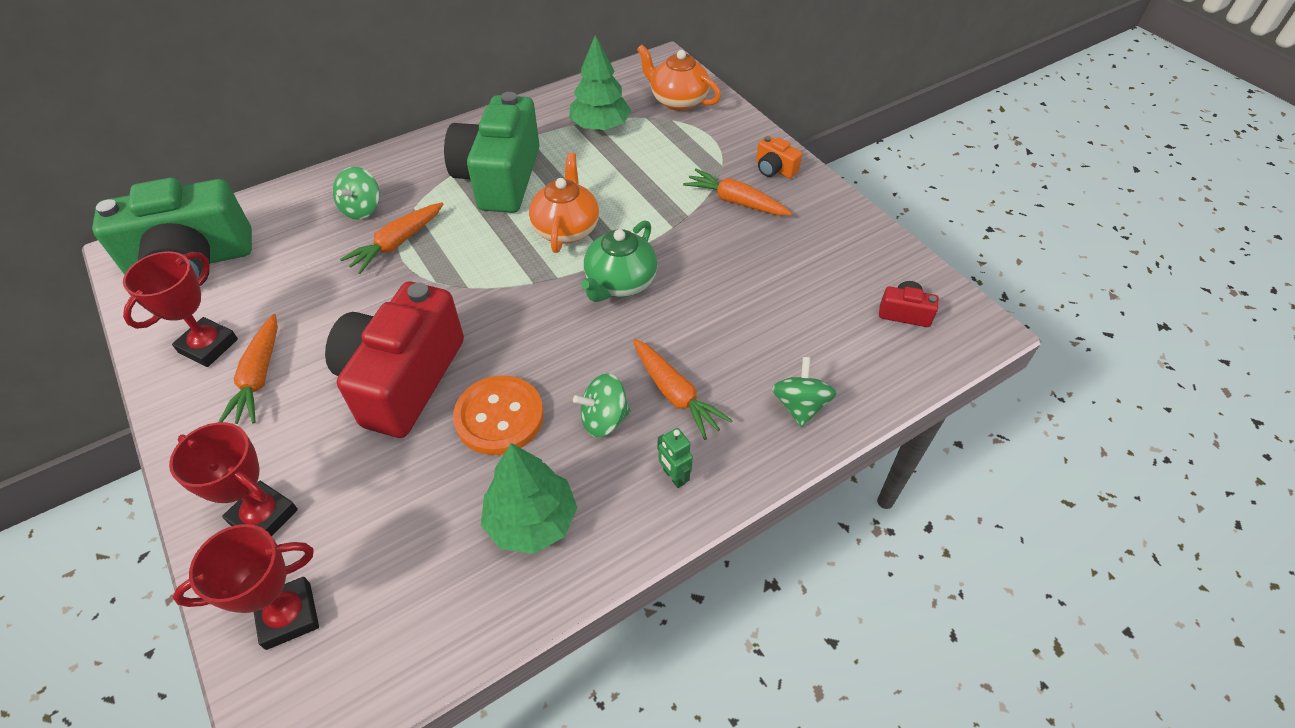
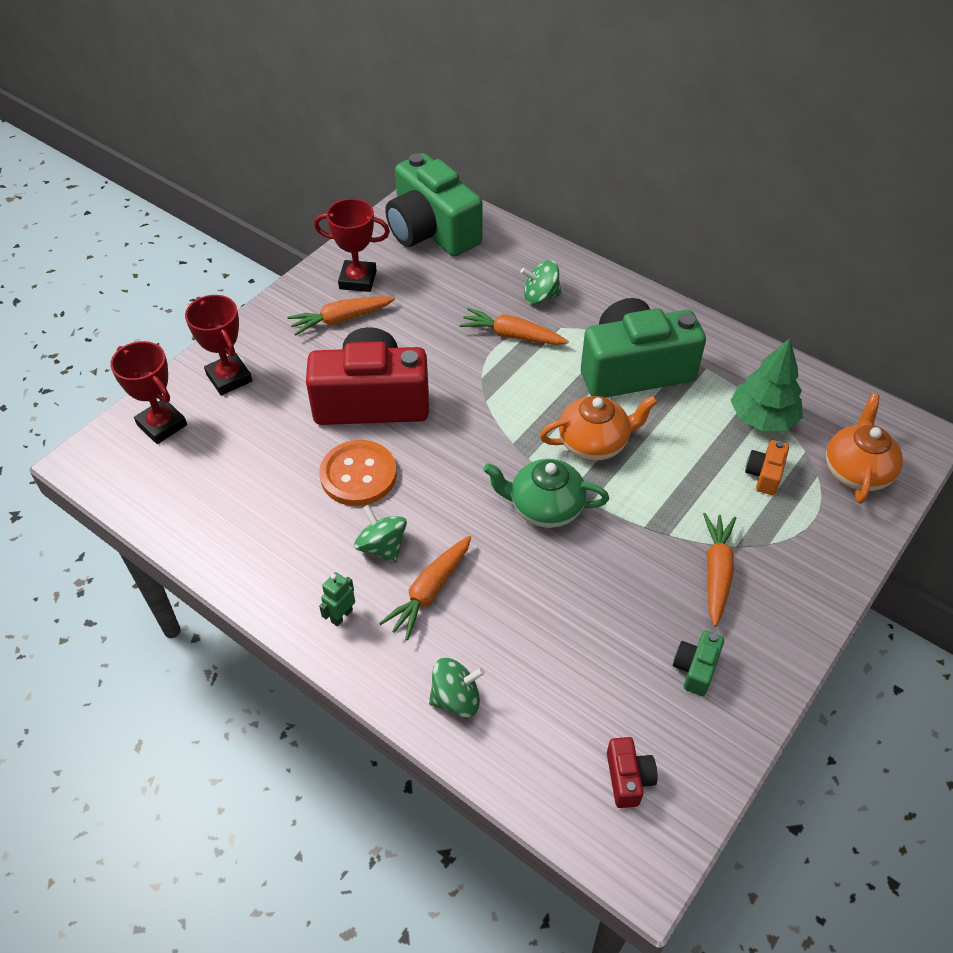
camera: 70 degrees right, 0 degrees up
red trophy [169,422,298,537] -> red trophy turned 45 degrees counterclockwise [185,295,252,395]
green tree [481,443,578,554] -> none
orange camera [756,136,802,179] -> orange camera moved to [745,440,789,495]
none -> green camera [673,631,724,696]

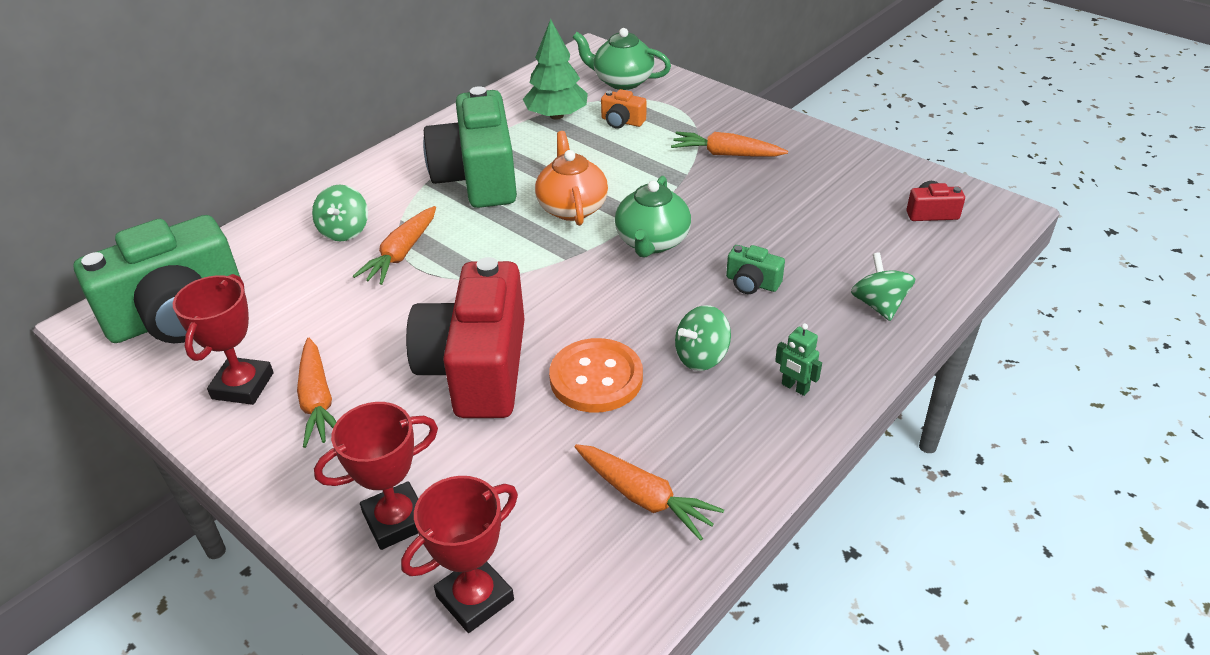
camera: 85 degrees left, 10 degrees down
orange carrot [379,536,471,641] -> orange carrot moved to [574,444,724,541]
green camera [673,631,724,696] -> green camera moved to [726,245,785,294]
orange teapot [826,394,903,504] -> green teapot [573,28,671,90]

